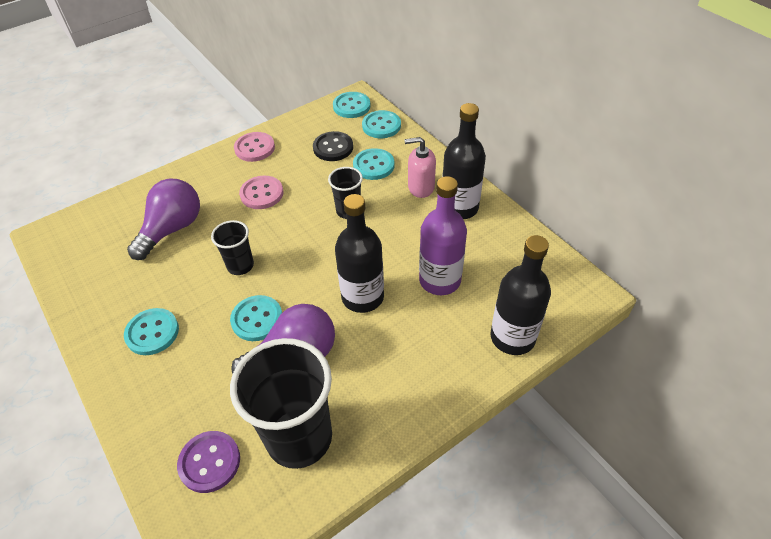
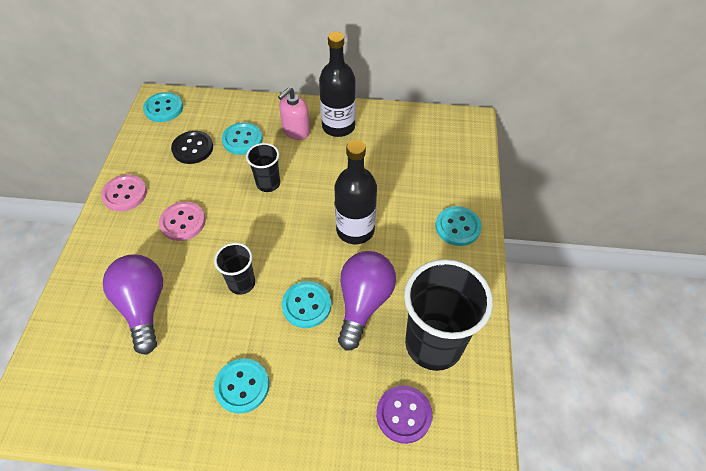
camera: 50 degrees left, 5 degrees up
turquoise button [362,110,401,138] -> turquoise button moved to [436,206,481,246]
purple bottle [419,176,467,295] -> none
black bottle [490,235,551,355] -> none

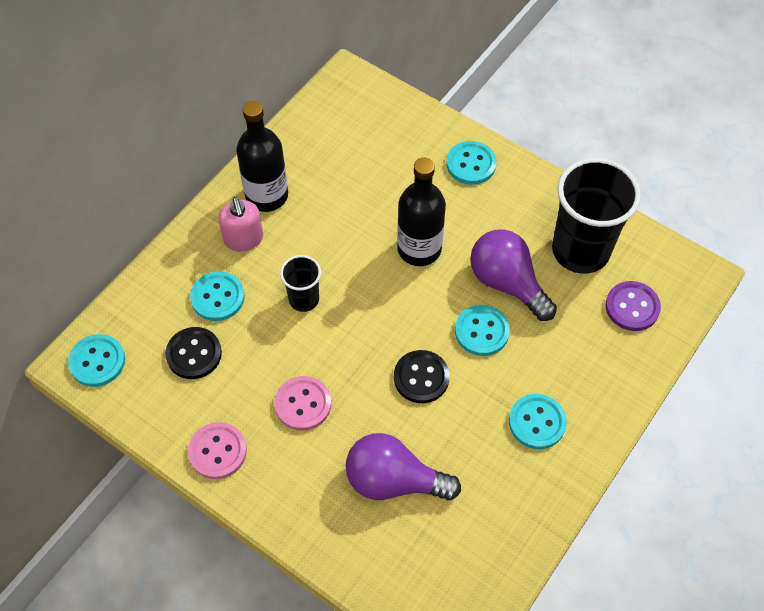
camera: 60 degrees left, 5 degrees up
black cup [214,243,255,295] -> black button [394,350,450,403]

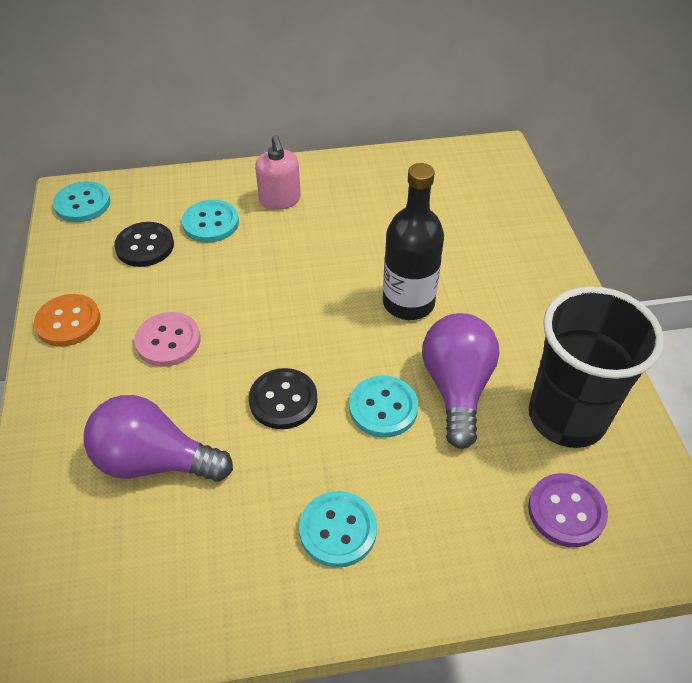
camera: 45 degrees right, 10 degrees down
pink button [188,422,247,479] -> orange button [34,294,101,346]
pink soap dispenser [218,197,263,252] -> pink soap dispenser turned 45 degrees counterclockwise [255,135,301,210]
black bottle [236,101,288,212] -> none
black cup [280,255,321,312] -> none
purple light bulb [346,433,461,500] -> purple light bulb turned 45 degrees counterclockwise [84,395,233,482]
turquoise button [446,141,497,185] -> none

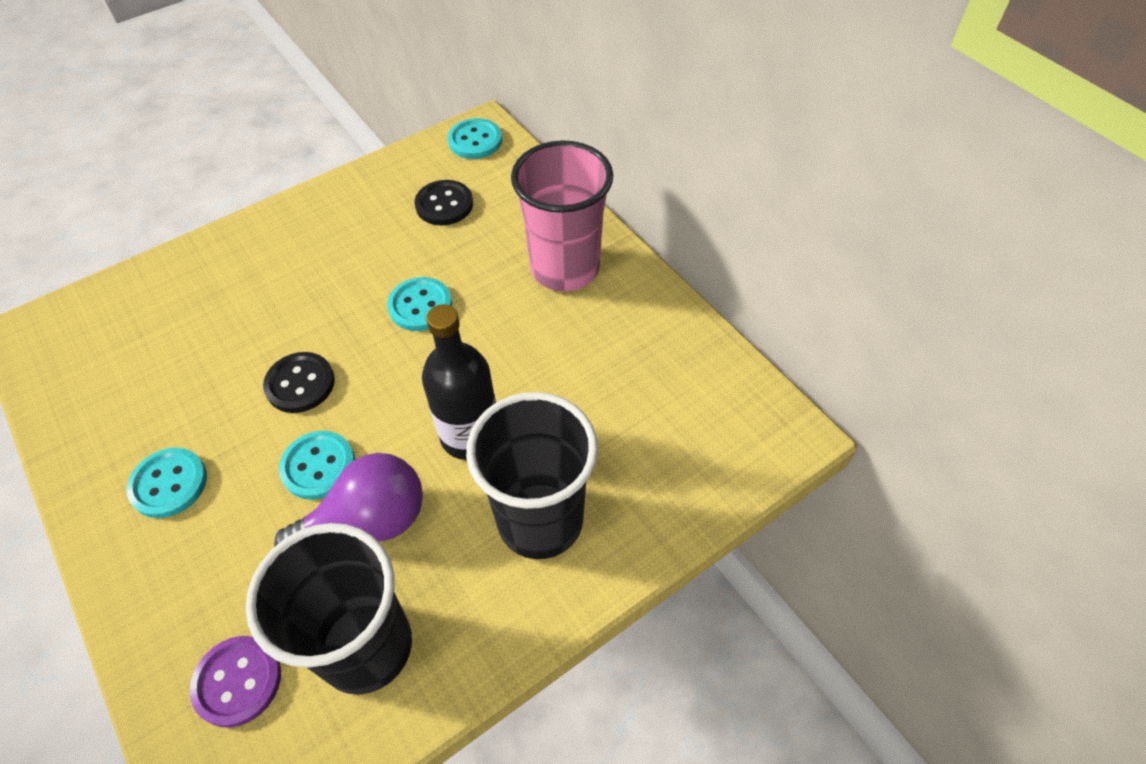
camera: 65 degrees right, 5 degrees up
orange button [34,294,101,346] -> none
purple light bulb [84,395,233,482] -> none
pink button [134,312,201,367] -> none
turquoise button [182,200,239,242] -> turquoise button moved to [387,277,452,331]
pink soap dispenser [255,135,301,210] -> pink cup [511,140,613,291]
none -> black cup [466,392,598,559]

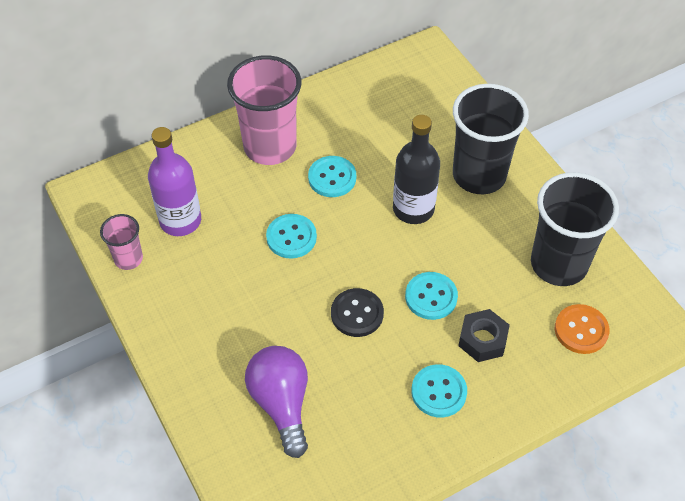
camera: 85 degrees left, 0 degrees up
purple button [190,636,281,727] -> orange button [555,304,610,354]
purple light bulb [274,453,423,547] -> purple light bulb moved to [245,346,308,458]
black button [415,180,473,225] -> purple bottle [148,127,201,236]
turquoise button [448,118,502,159] -> turquoise button moved to [308,156,356,197]
none -> pink cup [100,214,143,270]
none -> black nut [458,309,510,362]

